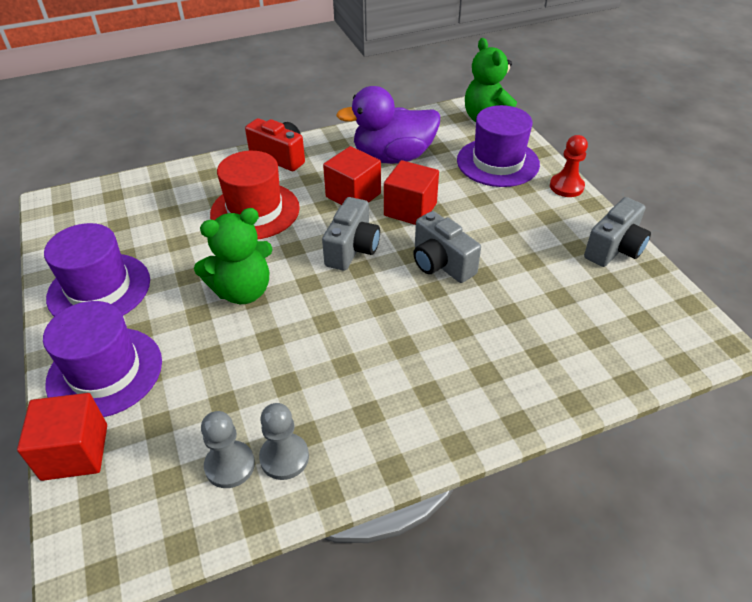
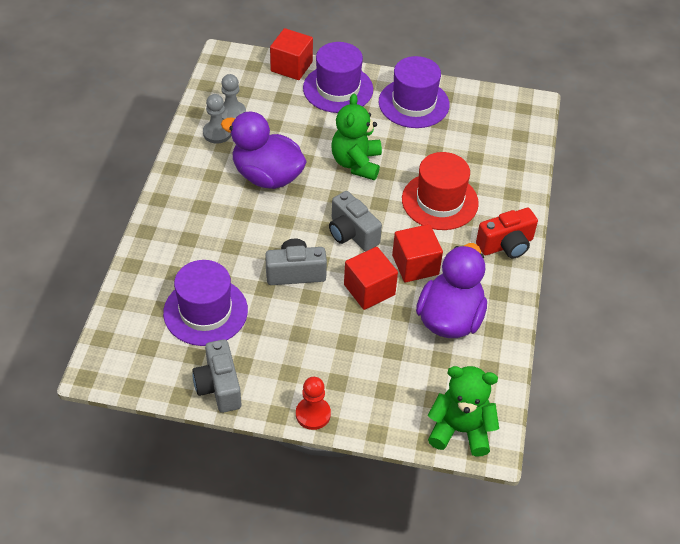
camera: 120 degrees right, 5 degrees up
purple hat [457,105,540,187] -> purple hat moved to [163,260,248,346]
none -> purple duck [221,111,307,189]

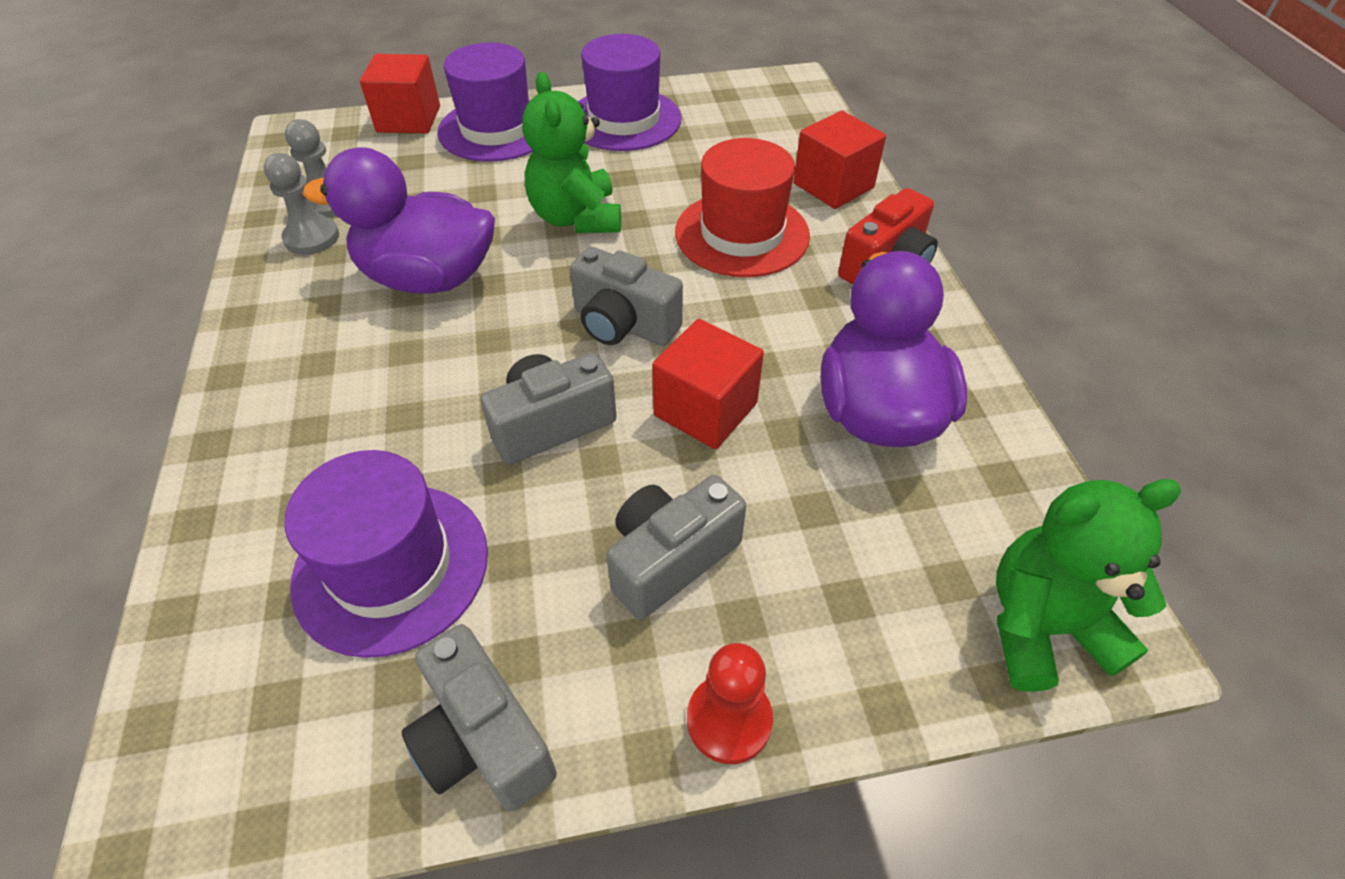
camera: 20 degrees left, 0 degrees up
red cube [392,224,443,283] -> red cube moved to [793,111,886,209]
none -> grey camera [606,475,746,620]

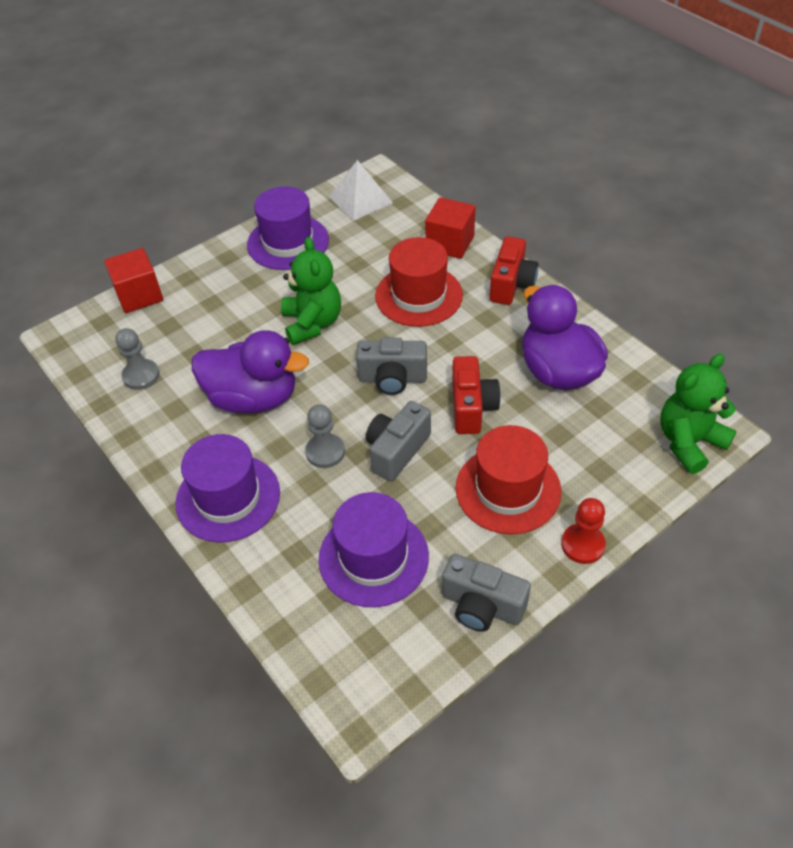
camera: 25 degrees left, 0 degrees up
grey pawn [264,153,339,255] -> grey pawn moved to [305,405,345,468]
purple duck [303,147,495,294] -> purple duck turned 150 degrees counterclockwise [192,330,309,413]
purple hat [437,42,534,162] -> purple hat moved to [175,434,280,543]
green teddy bear [522,72,621,233] -> green teddy bear turned 150 degrees counterclockwise [281,237,341,345]
grey camera [606,475,746,620] -> red hat [456,425,561,534]
red cube [652,319,764,449] -> red camera [452,356,501,434]
none -> white pyramid [329,160,393,221]

